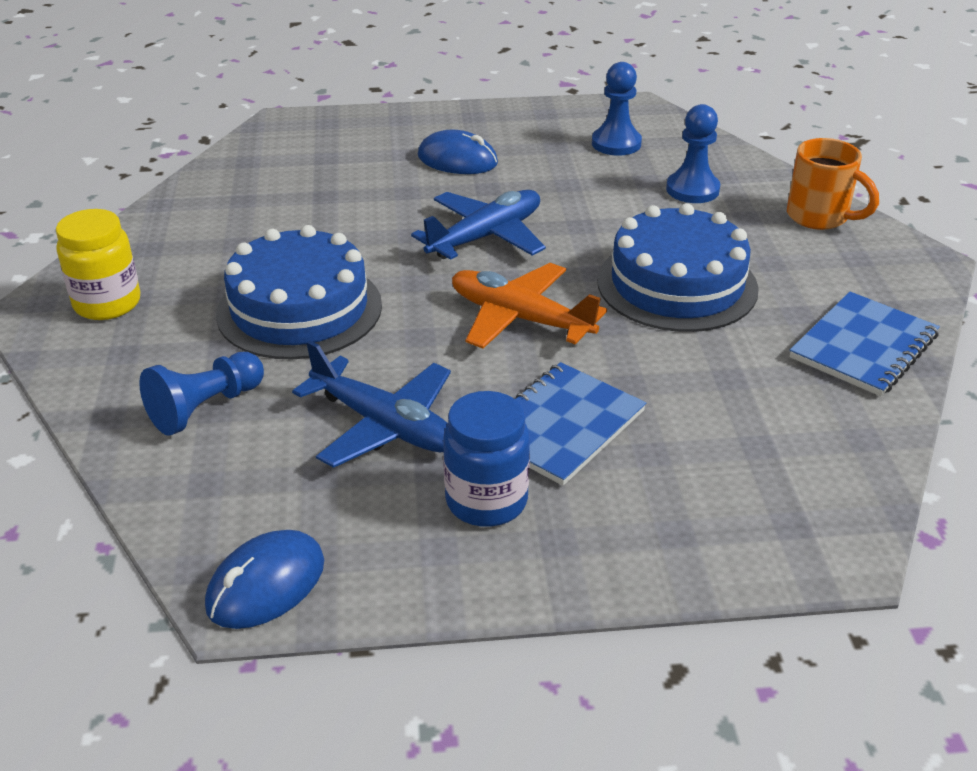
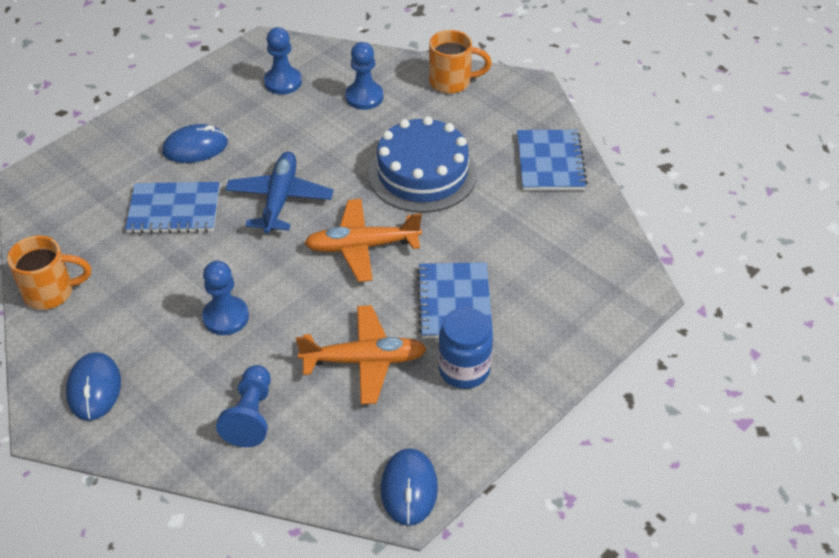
camera: 40 degrees left, 10 degrees up
yellow jar [56,209,140,320] -> blue mouse [66,352,121,421]
blue cake [216,225,382,359] -> blue pawn [202,261,249,335]
blue plane [292,340,451,468] -> orange plane [296,305,427,404]
none -> orange mug [7,235,91,310]
none -> blue notebook [125,182,220,234]

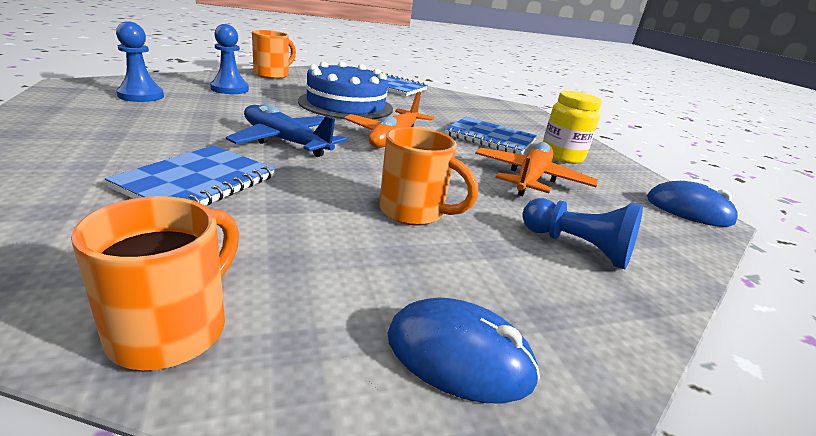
camera: 65 degrees left, 20 degrees down
blue mouse [162,124,228,163] -> none
blue pawn [202,261,249,335] -> orange mug [379,127,478,226]
blue jar [438,307,493,389] -> yellow jar [543,91,602,164]

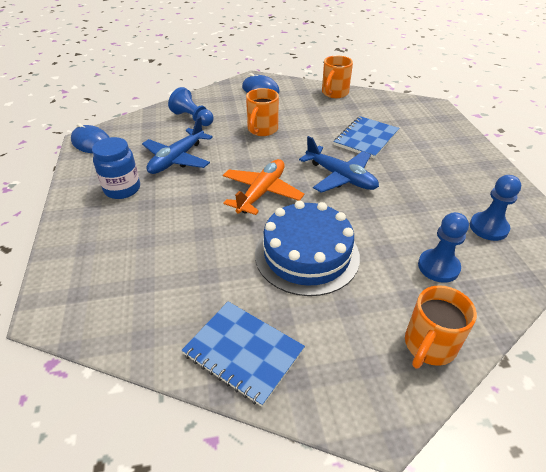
camera: 170 degrees left, 15 degrees up
orange mug [379,127,478,226] -> orange mug turned 105 degrees counterclockwise [246,88,279,136]
blue notebook [444,117,537,155] -> none
orange plane [475,142,598,196] -> blue plane [142,117,213,174]
yellow jar [543,91,602,164] -> blue jar [92,137,140,199]

